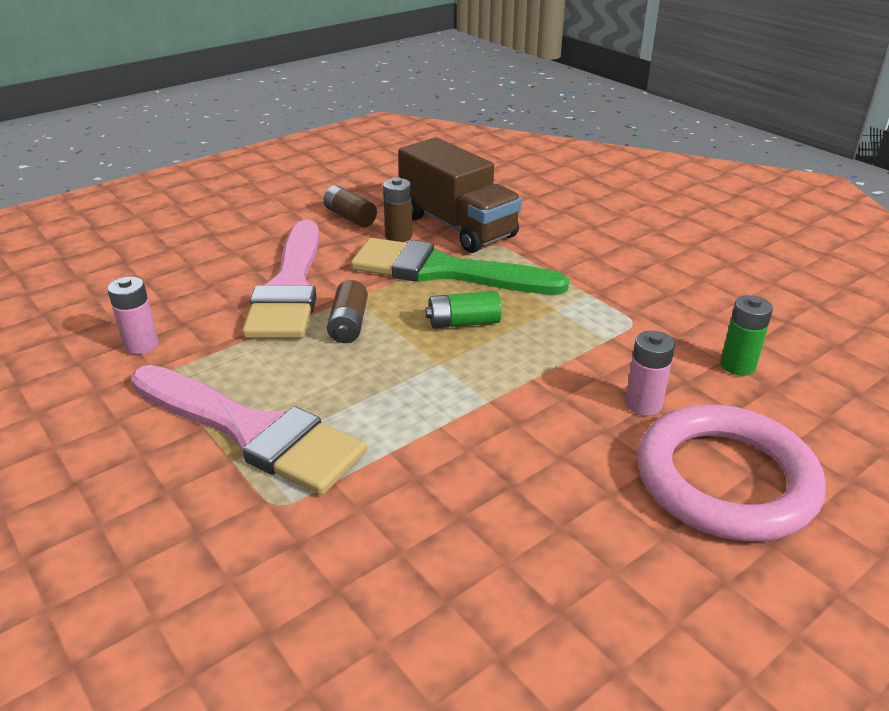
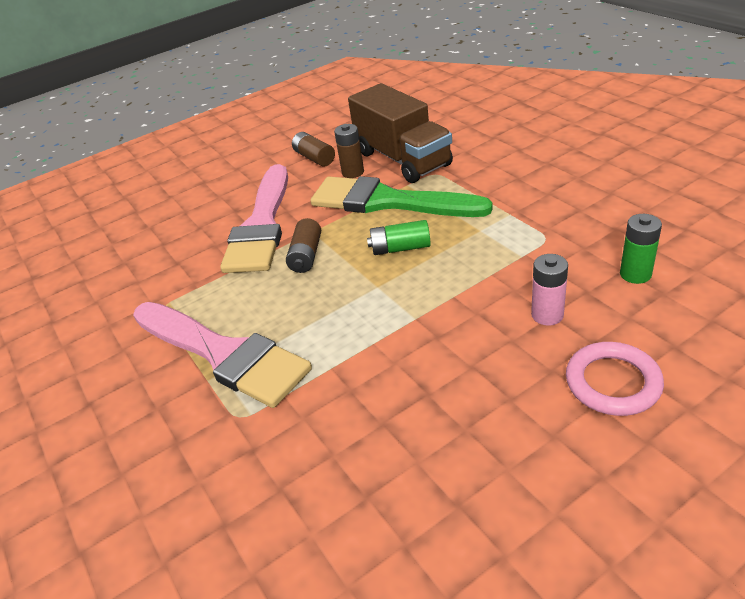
camera: 10 degrees right, 5 degrees up
pink battery [107,277,159,354] -> none
pink ring [637,404,826,542] -> pink ring [566,342,664,416], size x0.60

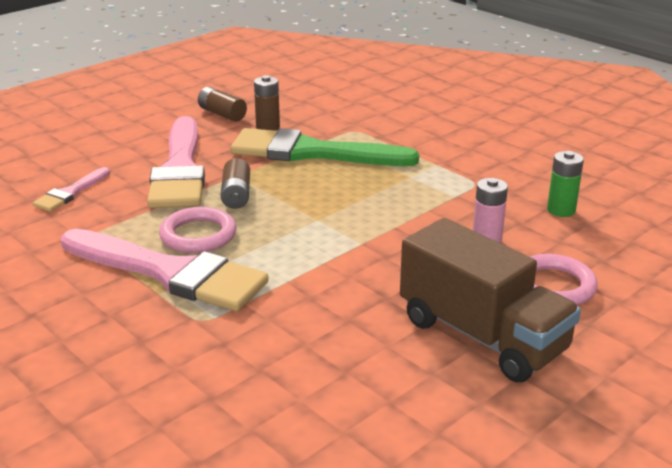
camera: 15 degrees left, 10 degrees down
brown truck [348,83,453,183] -> brown truck moved to [400,218,581,382]
green battery [367,220,431,255] -> none
none -> pink brush [33,167,110,212]
none -> pink ring [159,207,237,253]

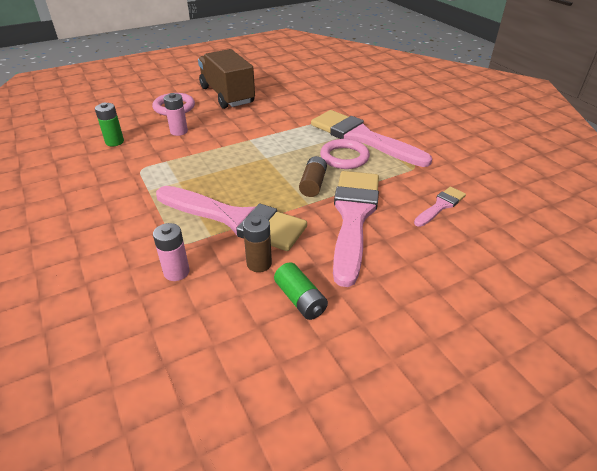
camera: 165 degrees left, 10 degrees up
brown battery [198,87,247,122] -> green battery [274,262,328,320]
green brush [230,128,419,166] -> pink brush [156,186,307,251]
none -> pink battery [153,223,190,281]

